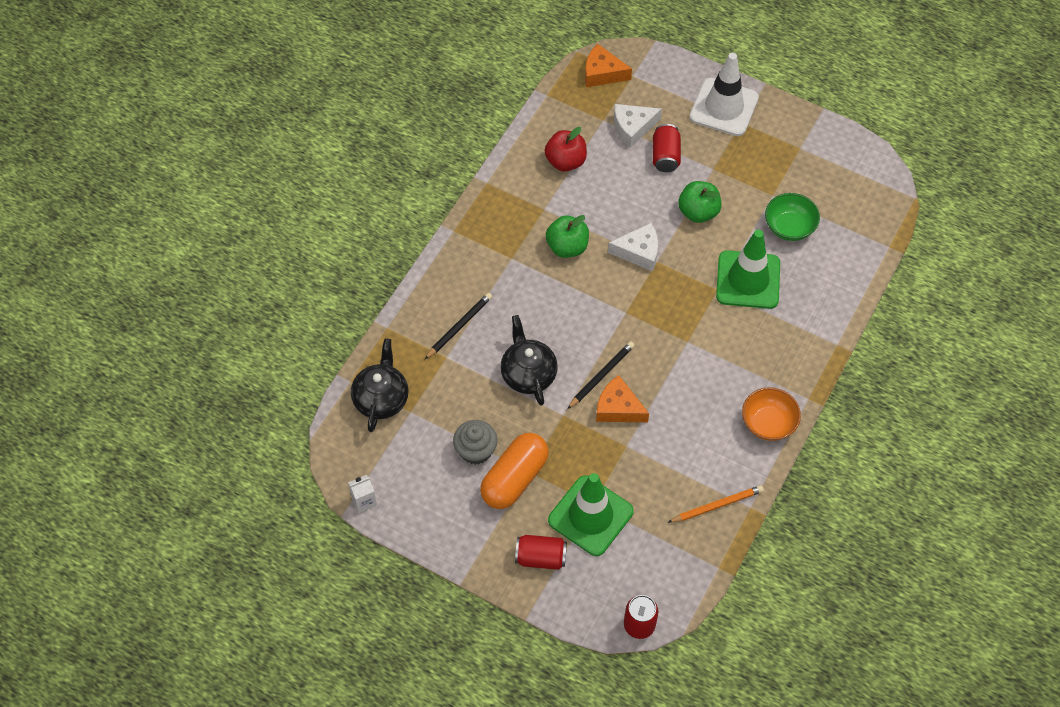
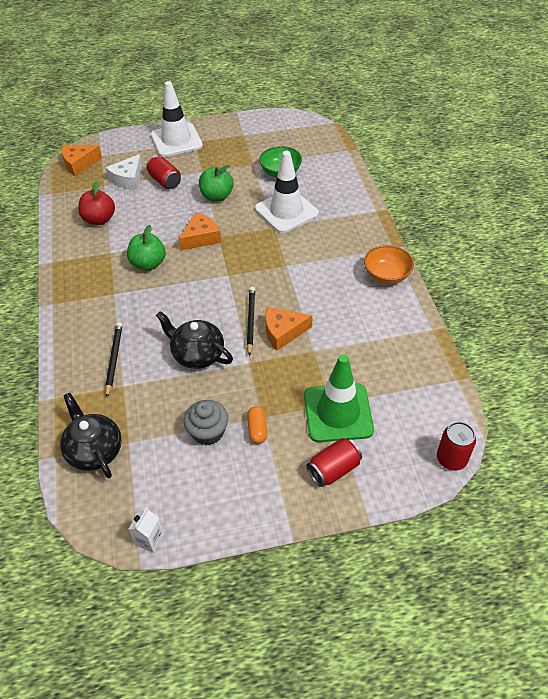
camera: 40 degrees left, 10 degrees down
orange capsule [480,433,549,509] -> orange capsule [247,406,267,444], size x0.47
white cheese [608,223,658,271] -> orange cheese [178,212,221,251]
orange pencil [667,485,764,523] -> none
green traffic cone [716,230,780,309] -> white traffic cone [255,151,319,233]

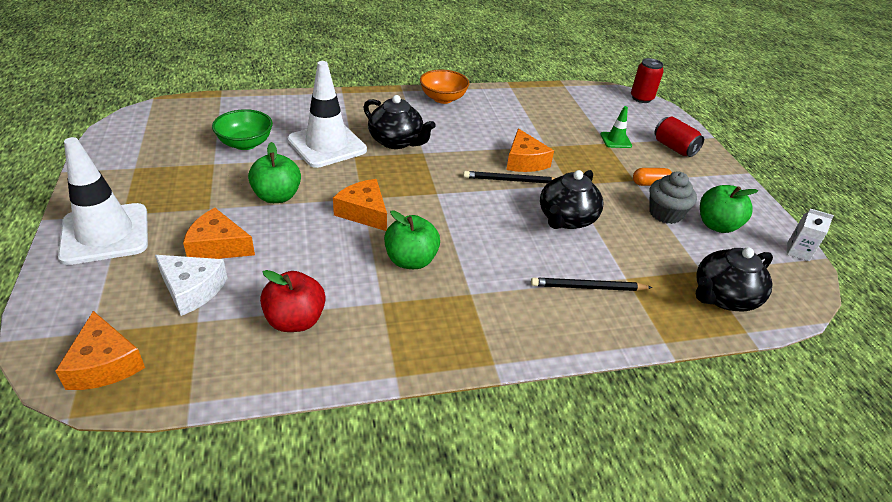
camera: 95 degrees left, 10 degrees down
red can [146,156,181,189] -> orange cheese [183,208,255,259]
green traffic cone [304,354,374,442] -> green traffic cone [600,106,632,148], size x0.46
none -> black teapot [363,95,436,149]
none -> green apple [700,185,758,233]

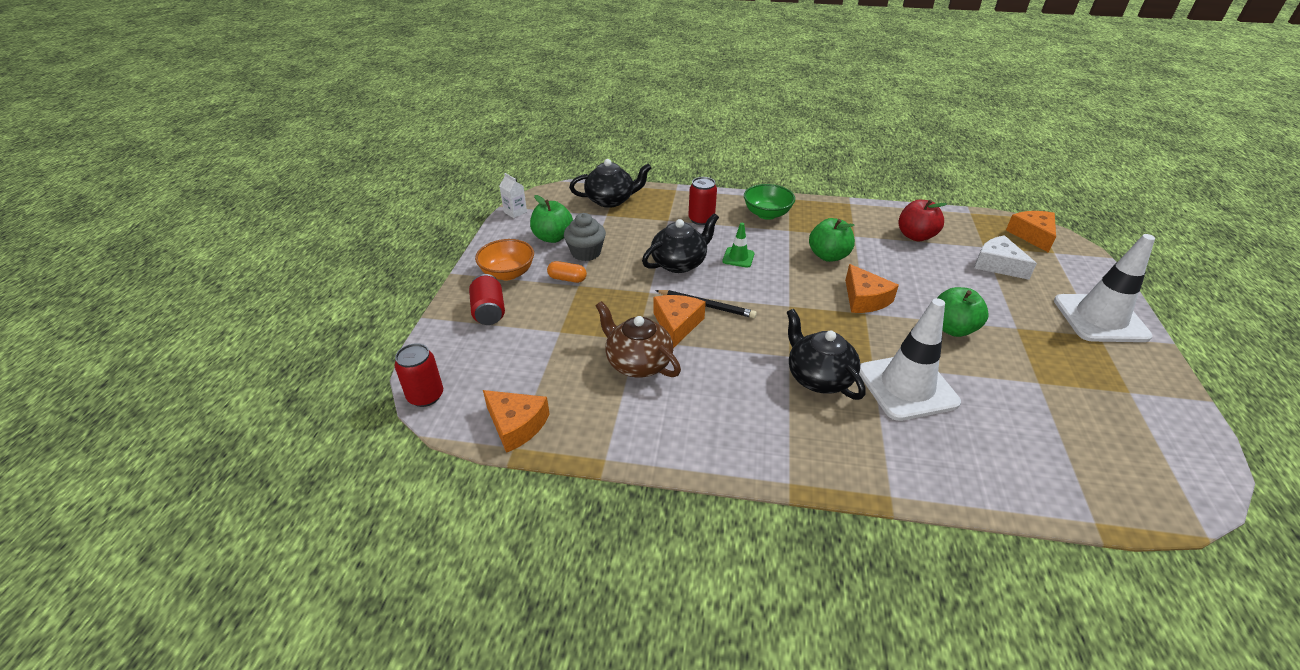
camera: 155 degrees left, 0 degrees up
orange cheese [183,208,255,259] -> orange cheese moved to [483,390,550,453]
green bowl [212,109,273,150] -> green bowl moved to [744,184,795,220]
orange bowl [420,69,470,104] -> orange bowl moved to [475,239,534,280]
black pencil [531,278,653,291] -> red can [688,177,717,225]
green traffic cone [600,106,632,148] -> green traffic cone moved to [722,223,755,268]
none -> brown teapot [596,301,681,378]

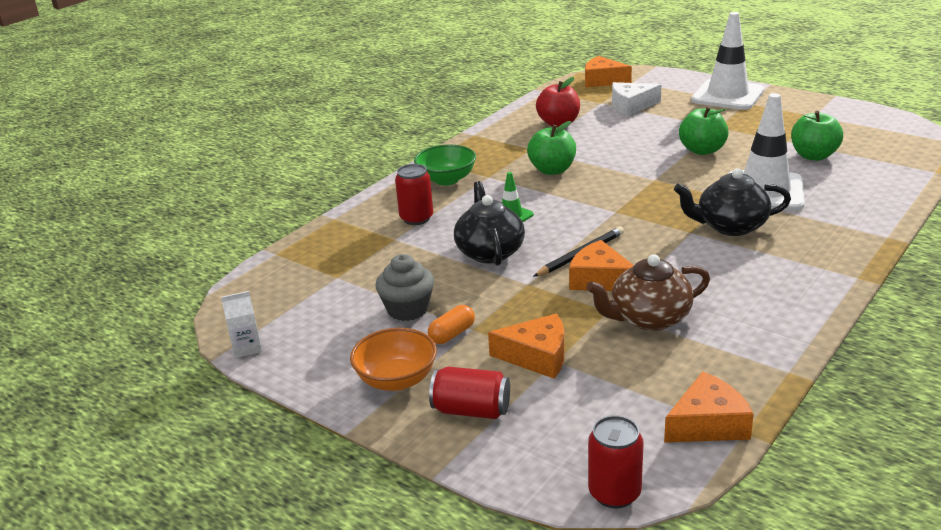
camera: 60 degrees left, 10 degrees down
green apple [530,195,573,243] -> green apple moved to [791,111,843,161]
black teapot [569,159,651,208] -> none
orange cheese [845,264,899,313] -> orange cheese moved to [488,313,565,379]

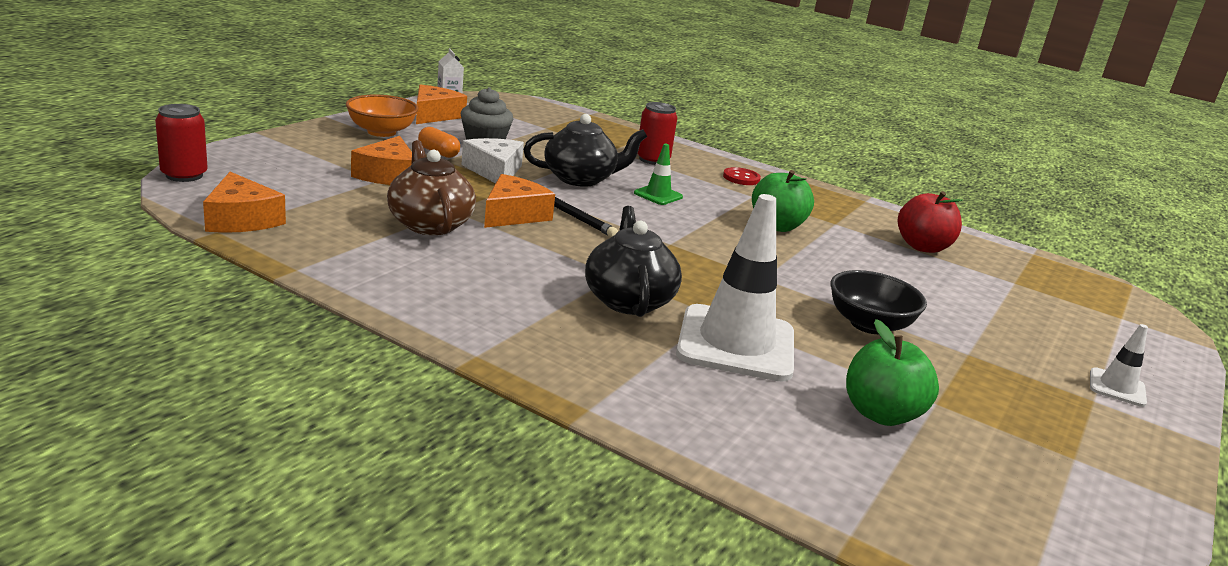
camera: 80 degrees right, 5 degrees down
green bowl [414,145,476,186] -> red button [723,167,761,185]
red can [429,367,510,419] -> none
orange cheese [585,56,632,87] -> orange cheese moved to [416,85,467,124]
white cheese [612,82,662,116] -> white cheese moved to [461,138,524,184]
green apple [679,106,729,155] -> black bowl [831,270,927,334]
white traffic cone [691,12,764,110] -> white traffic cone [1090,324,1148,407], size x0.46

